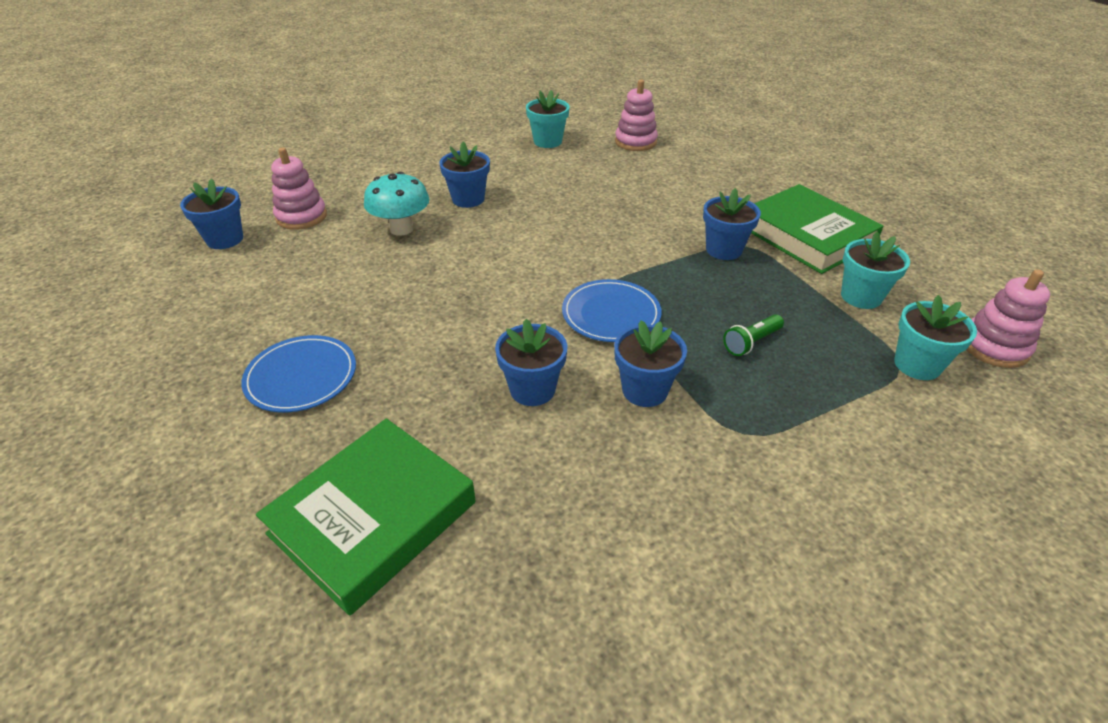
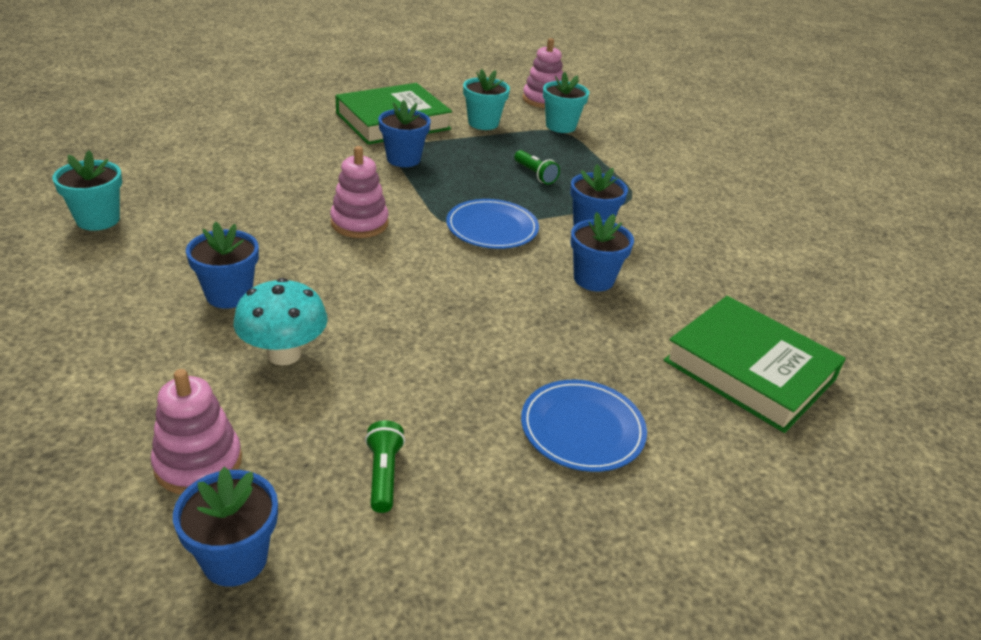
camera: 90 degrees left, 5 degrees down
pink stacking toy [615,80,658,151] -> pink stacking toy moved to [330,146,389,238]
none -> green flashlight [365,420,405,513]

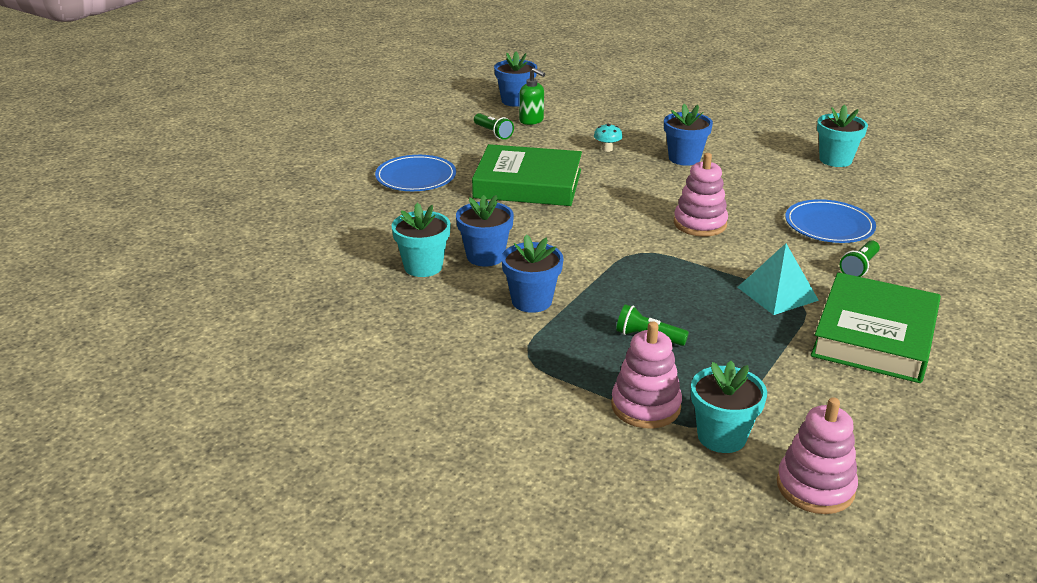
camera: 150 degrees right, 5 degrees down
pink stacking toy [151,369,242,494] -> pink stacking toy moved to [611,321,682,428]
turquoise mushroom [233,278,328,365] -> turquoise mushroom [594,123,623,152], size x0.50
blue flower pot [378,100,431,167] -> turquoise pyramid [738,243,819,315]
blue plate [446,199,539,249] -> blue plate moved to [785,199,876,243]
turquoise flower pot [463,69,510,130] -> turquoise flower pot moved to [391,203,451,277]
green book [664,296,846,433] -> green book moved to [472,144,582,206]
none -> green soap dispenser [519,68,545,125]
none -> green flashlight [840,240,880,277]

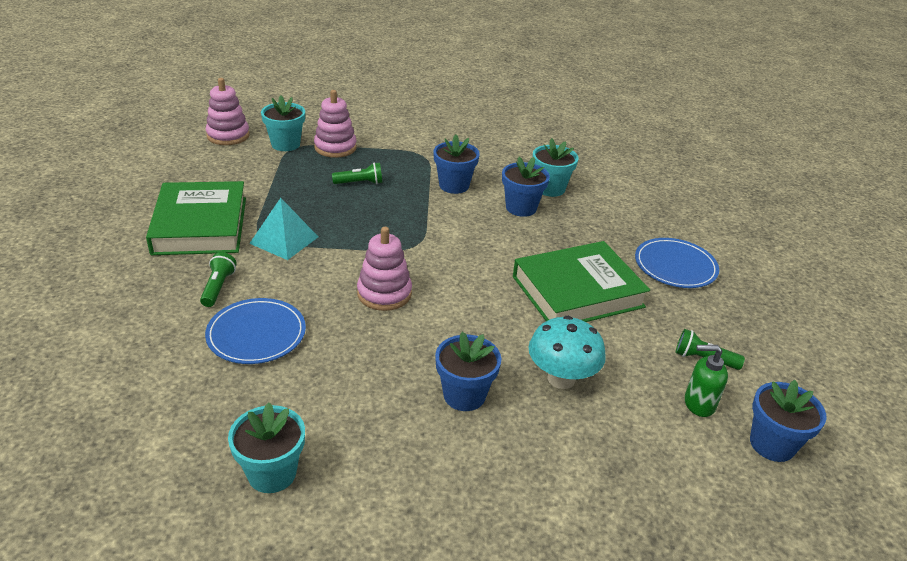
camera: 145 degrees right, 5 degrees up
turquoise mushroom [594,123,623,152] -> turquoise mushroom [529,316,606,389], size x1.98

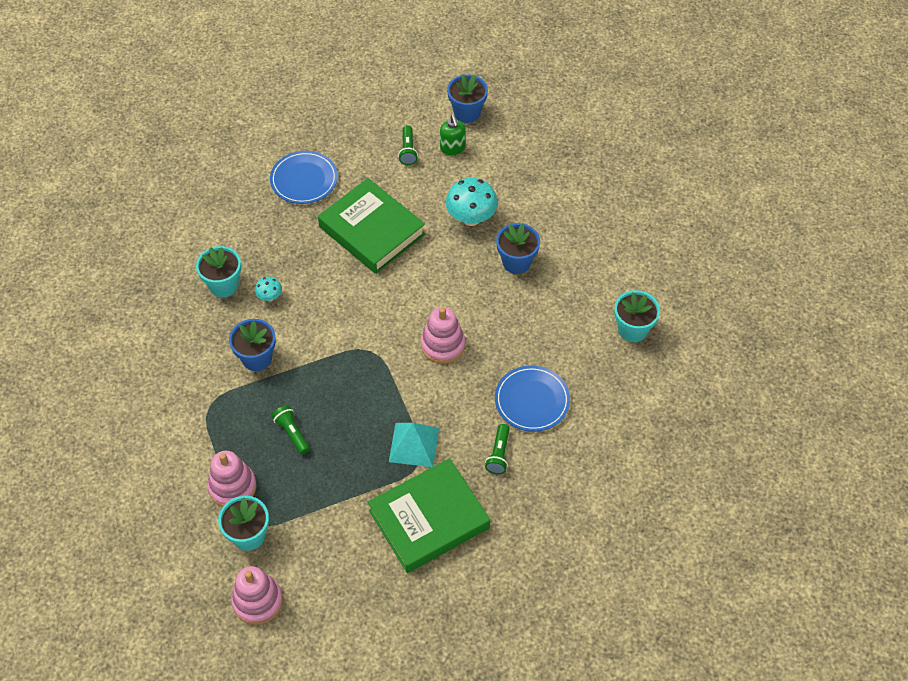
camera: 110 degrees left, 20 degrees up
green flashlight [200,252,237,307] -> green flashlight turned 60 degrees counterclockwise [485,424,510,474]
blue flower pot [502,157,550,217] -> turquoise mushroom [255,277,282,301]

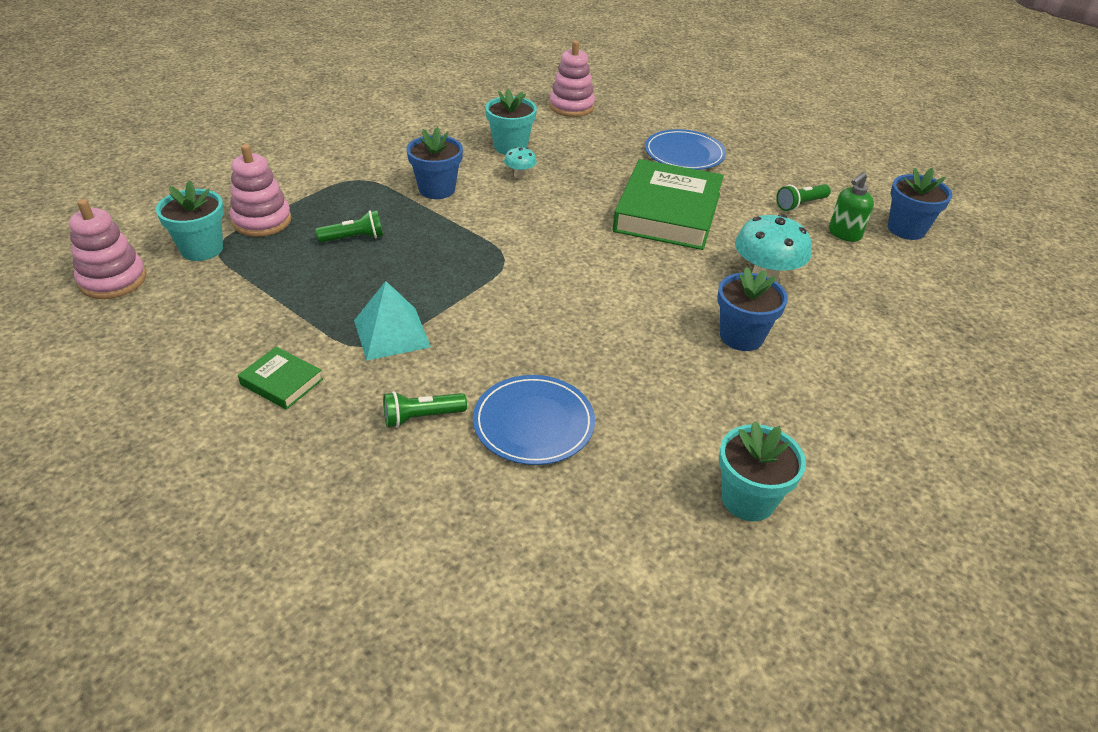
camera: 60 degrees right, 15 degrees down
green flashlight [272,405,310,455] -> green flashlight turned 45 degrees clockwise [316,210,383,243]
green book [368,458,490,573] -> green book [238,347,323,410], size x0.44
pink stacking toy [421,307,465,364] -> pink stacking toy moved to [549,40,595,117]

